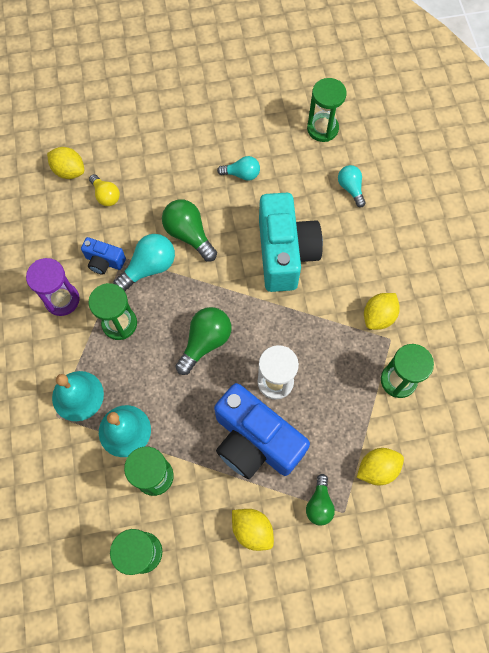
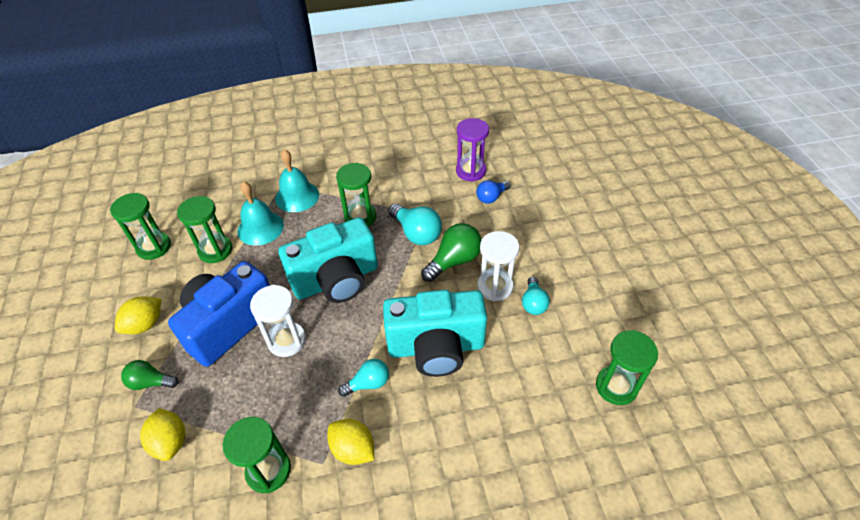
camera: 90 degrees right, 20 degrees down
purple hourglass [26,258,80,316] -> purple hourglass moved to [456,118,489,182]
yellow lemon [47,147,84,179] -> none
blue camera [81,237,126,275] -> none
yellow light bulb [89,174,120,206] -> blue light bulb [476,180,511,204]
green light bulb [176,307,231,375] -> turquoise camera [278,217,378,303]
turquoise light bulb [338,165,366,207] -> turquoise light bulb moved to [338,359,389,397]
none -> white hourglass [477,231,519,301]

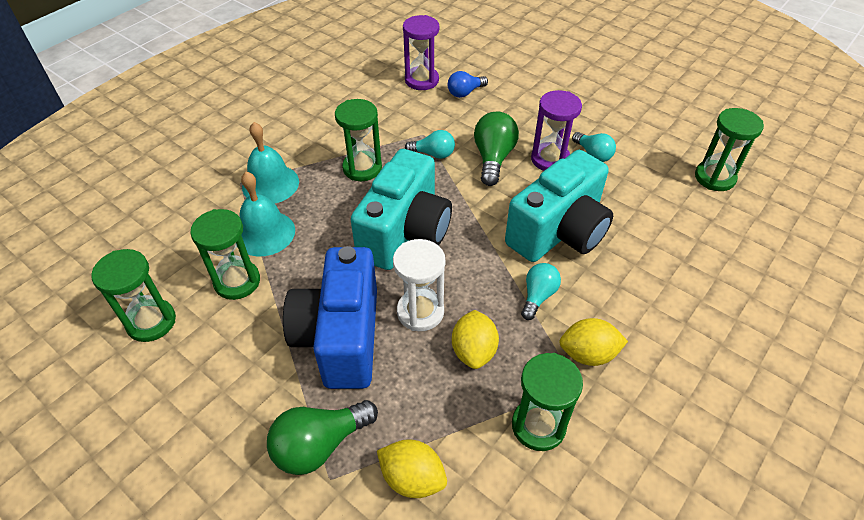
camera: 40 degrees left, 0 degrees up
yellow lemon [115,296,161,334] -> yellow lemon moved to [452,310,499,369]
green light bulb [121,360,178,390] -> green light bulb [267,400,378,475], size x1.57
turquoise light bulb [388,204,442,245] -> turquoise light bulb [405,130,455,159], size x0.64
blue light bulb [476,180,511,204] -> blue light bulb turned 45 degrees clockwise [448,71,488,98]
white hourglass [477,231,519,301] -> purple hourglass [531,90,582,171]

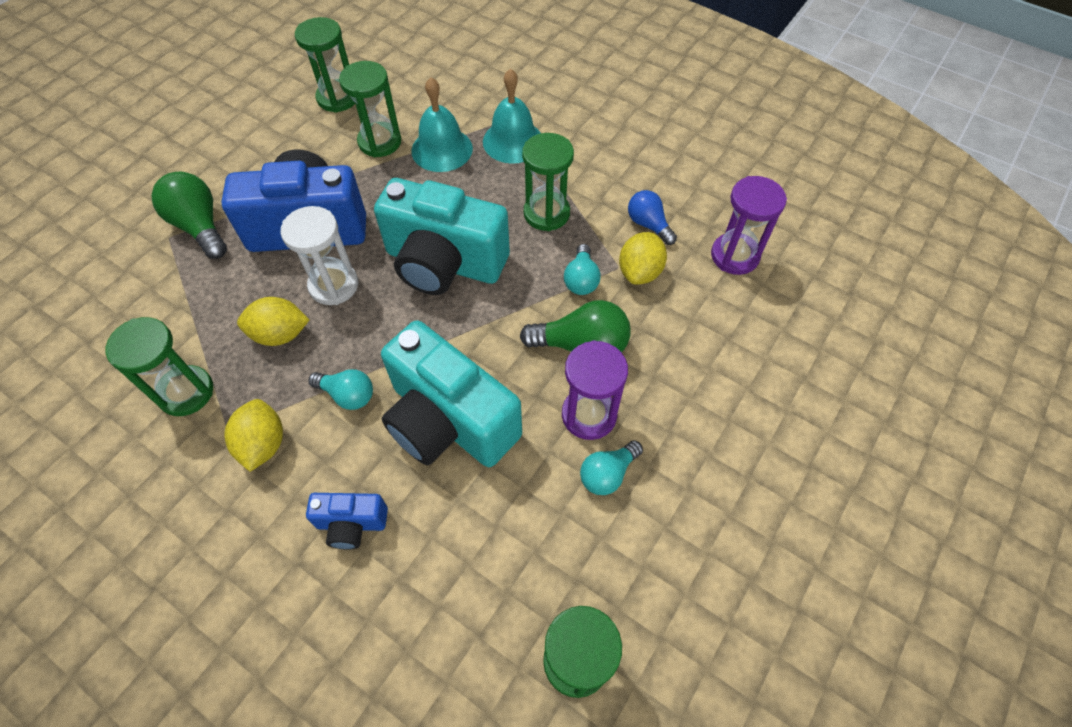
camera: 85 degrees right, 10 degrees up
yellow lemon [377,439,447,498] -> yellow lemon moved to [619,232,667,285]
blue light bulb [448,71,488,98] -> blue light bulb moved to [628,190,677,245]
none -> blue camera [306,493,388,550]

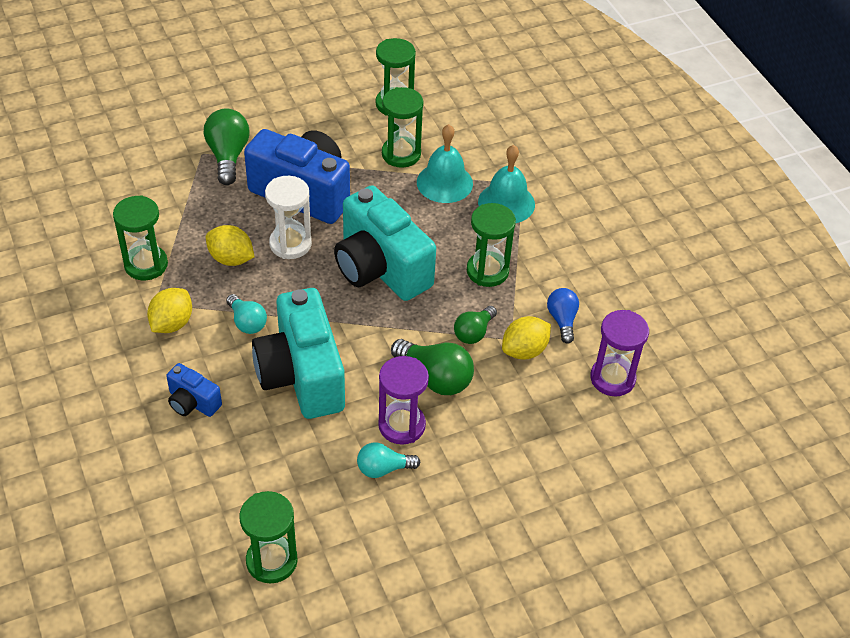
camera: 30 degrees right, 10 degrees down
turquoise light bulb [564,244,601,295] -> green light bulb [454,306,497,344]

